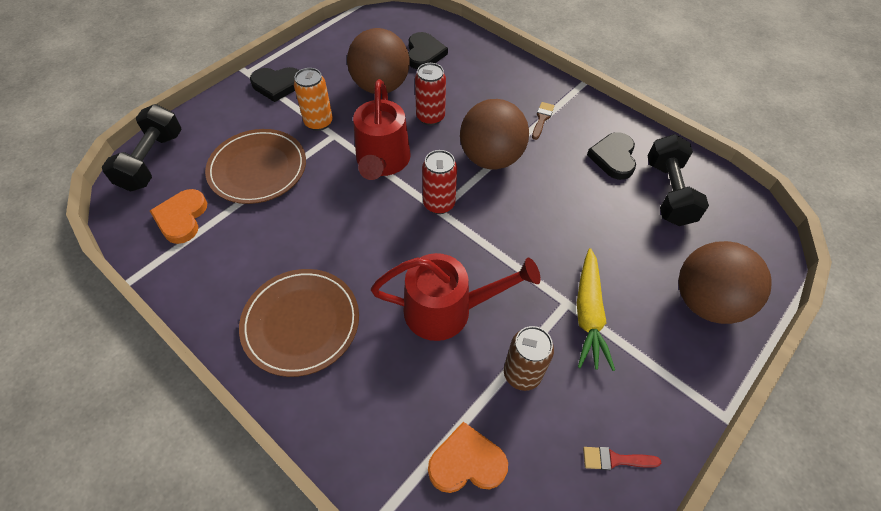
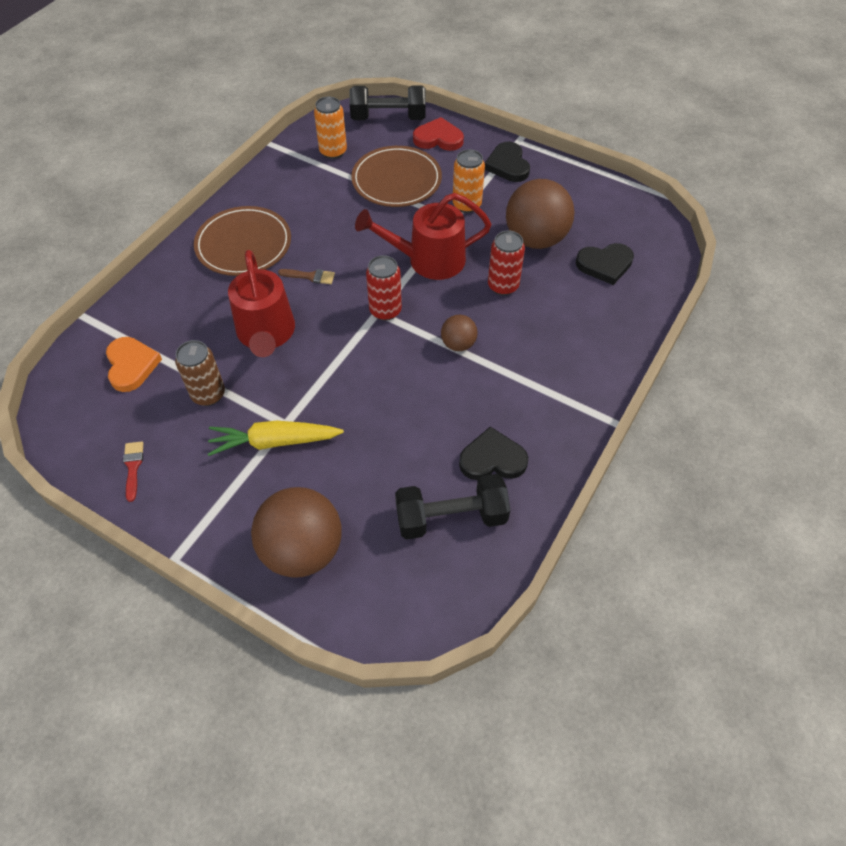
camera: 80 degrees right, 0 degrees up
orange heart [150,189,207,244] -> orange can [314,96,347,159]
brown ball [460,99,529,170] -> brown ball [441,315,478,351], size x0.50
brown brush [532,102,554,140] -> brown brush moved to [278,269,335,284]
none -> red heart [413,117,464,151]

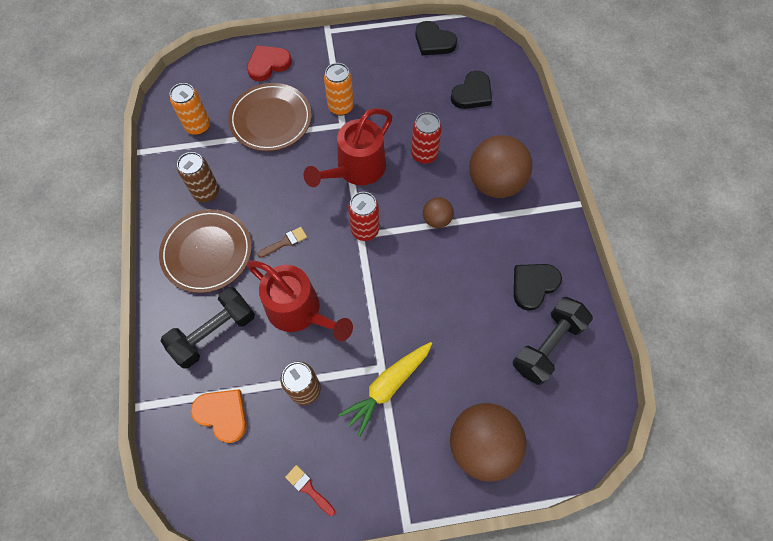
camera: 40 degrees left, 10 degrees up
black dumbbell [350,86,426,120] -> black dumbbell moved to [161,287,255,368]
black heart [485,142,530,182] -> black heart moved to [415,21,457,55]
brown ball [506,179,574,249] -> brown ball moved to [469,135,533,198]
none -> brown can [177,152,219,202]

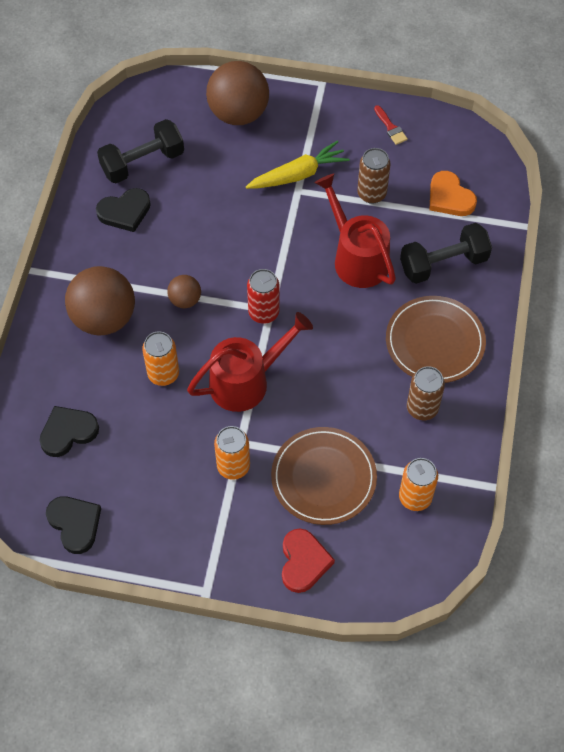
camera: 160 degrees left, 5 degrees down
red heart [247,45,292,81] -> red heart turned 75 degrees counterclockwise [282,529,335,593]
brown brush [257,227,307,258] -> none
red can [411,112,442,164] -> orange can [142,331,179,386]

